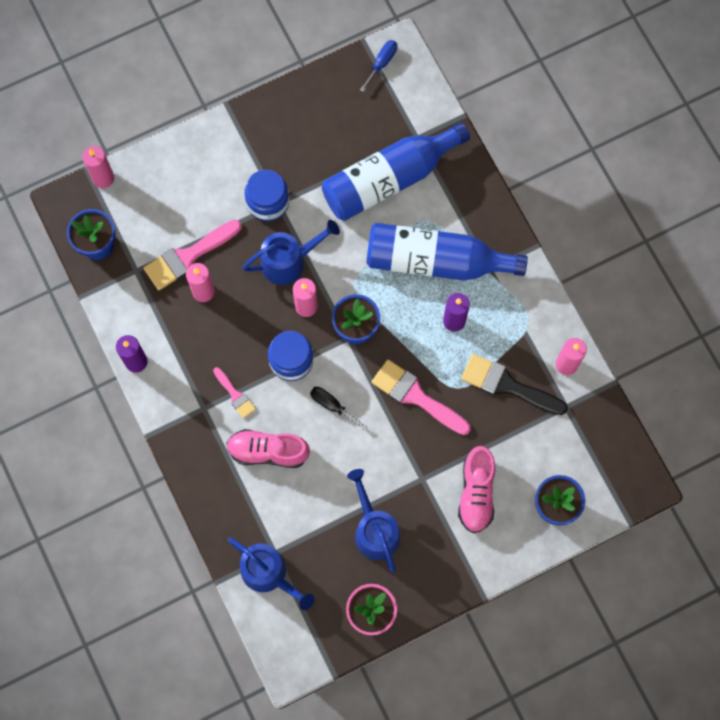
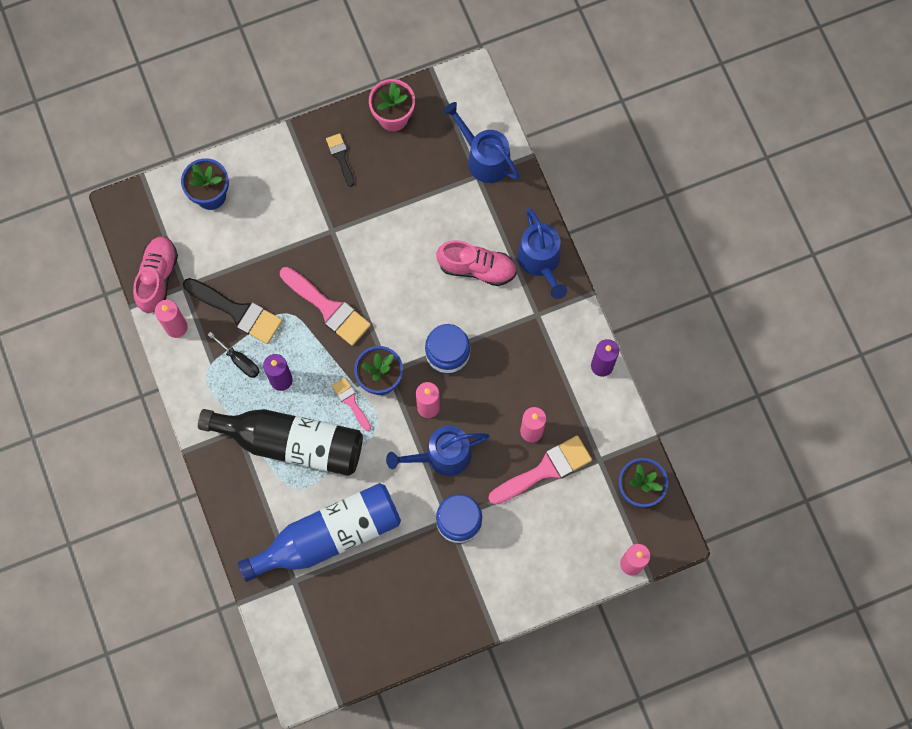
camera: 175 degrees left, 0 degrees up
pink brush [213,367,256,419] -> pink brush moved to [332,378,371,431]
black screwdriver [310,387,367,430] -> black screwdriver moved to [208,332,259,378]
blue watering can [347,469,400,573] -> blue watering can moved to [517,208,567,299]
blue screwdriver [360,40,397,92] -> none
blue bottle [367,223,528,281] -> black bottle [198,409,363,476]
pink shoe [458,446,495,533] -> pink shoe moved to [133,237,178,313]
none -> black brush [326,133,354,187]

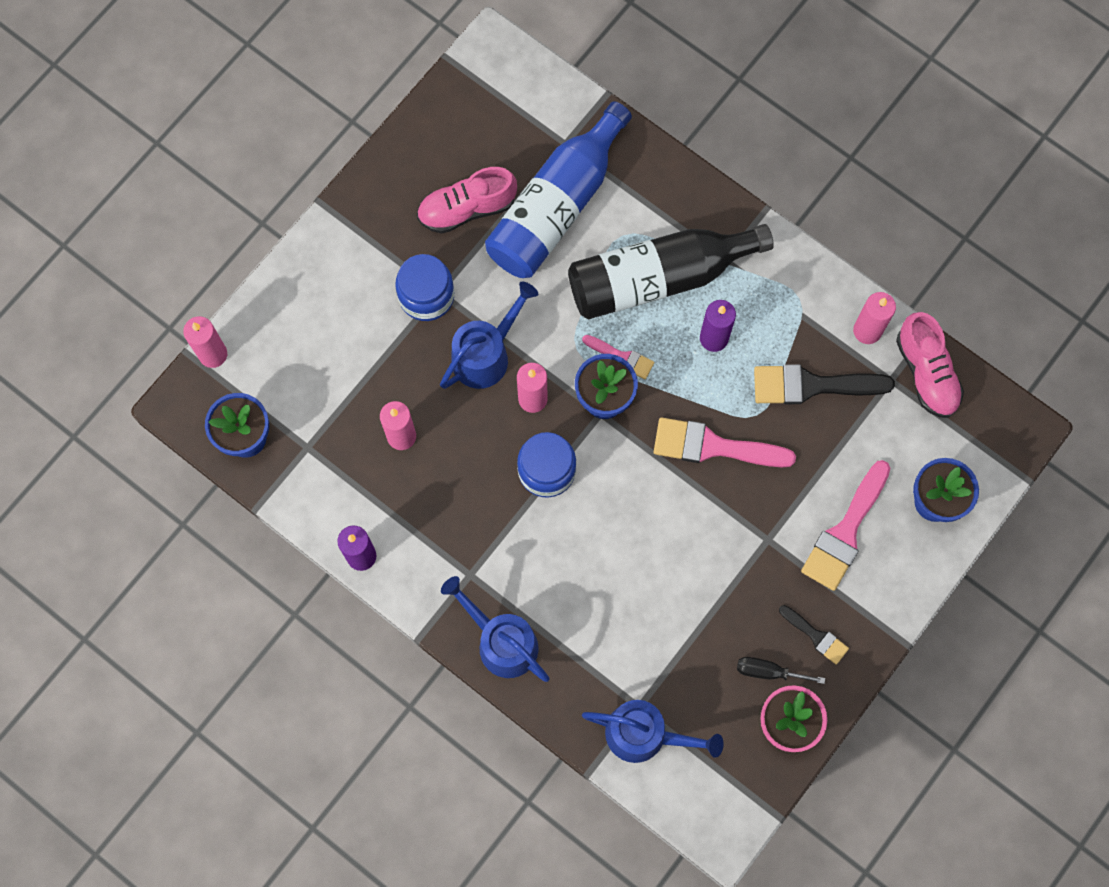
camera: 150 degrees right, 0 degrees up
black screwdriver [208,332,259,378] -> black screwdriver moved to [737,657,825,684]
pink shoe [436,240,517,286] -> pink shoe moved to [417,167,517,234]
pink brush [489,435,592,505] -> pink brush moved to [801,460,891,591]

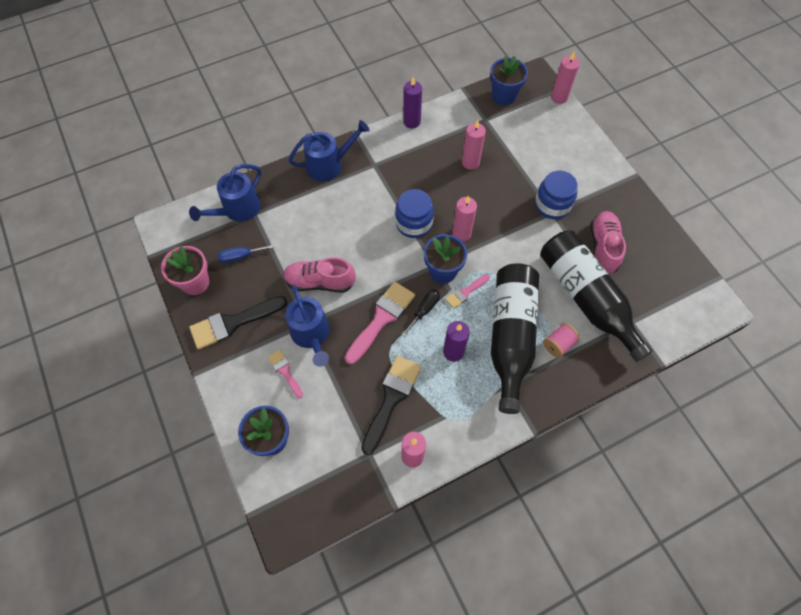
camera: 115 degrees right, 10 degrees down
blue watering can [440,281,538,389] -> blue watering can moved to [285,285,330,367]
blue bottle [485,101,632,278] -> black bottle [540,230,653,362]
black screwdriver [737,657,825,684] -> black screwdriver moved to [401,290,440,337]
black brush [779,605,849,665] -> black brush [189,296,288,350], size x1.84
pink brush [801,460,891,591] -> pink brush [268,349,303,398], size x0.54
pink shoe [896,312,964,418] -> pink shoe moved to [283,257,356,292]
none -> blue screwdriver [218,244,275,263]
none -> pink spool [543,323,580,358]

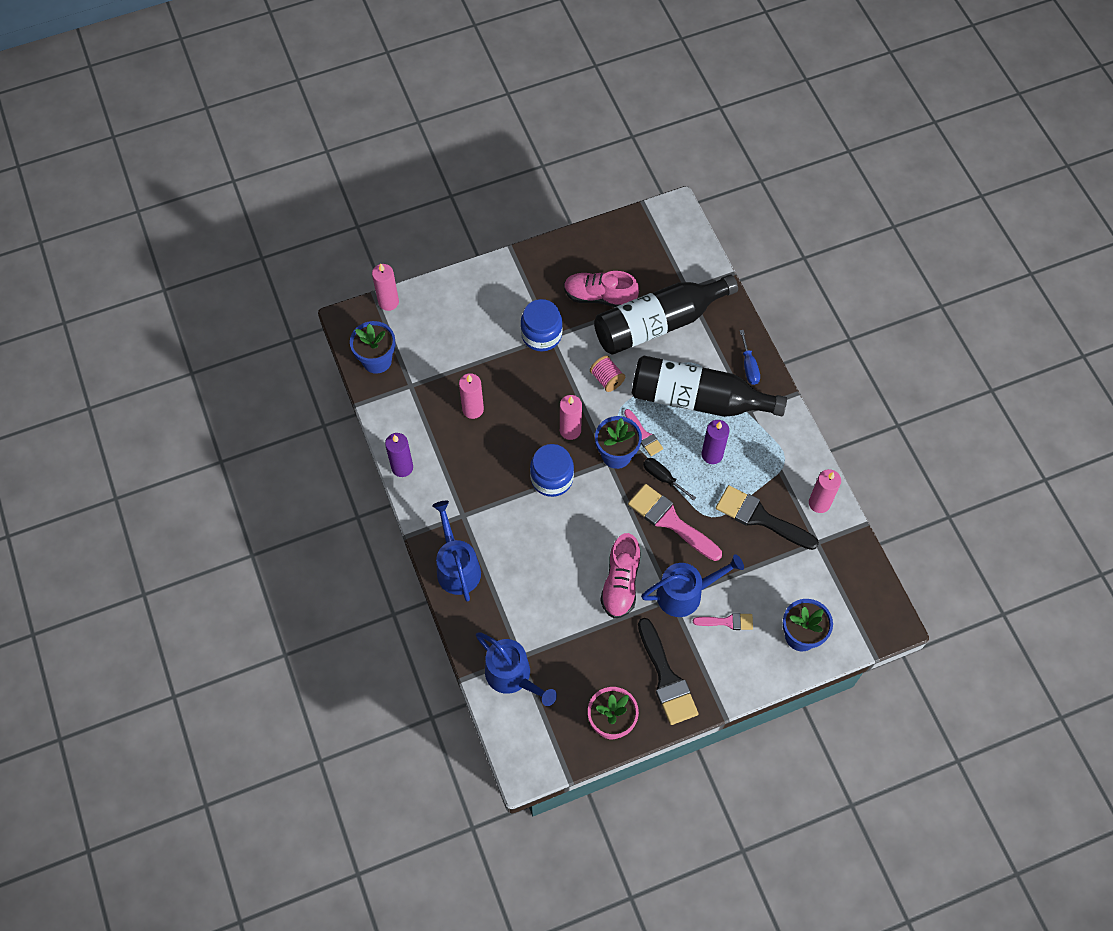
camera: 85 degrees left, 0 degrees up
blue screwdriver [218,244,275,263] -> blue screwdriver moved to [740,330,760,385]
pink brush [268,349,303,398] -> pink brush turned 150 degrees counterclockwise [693,613,753,630]
pink spool [543,323,580,358] -> pink spool moved to [590,356,625,392]

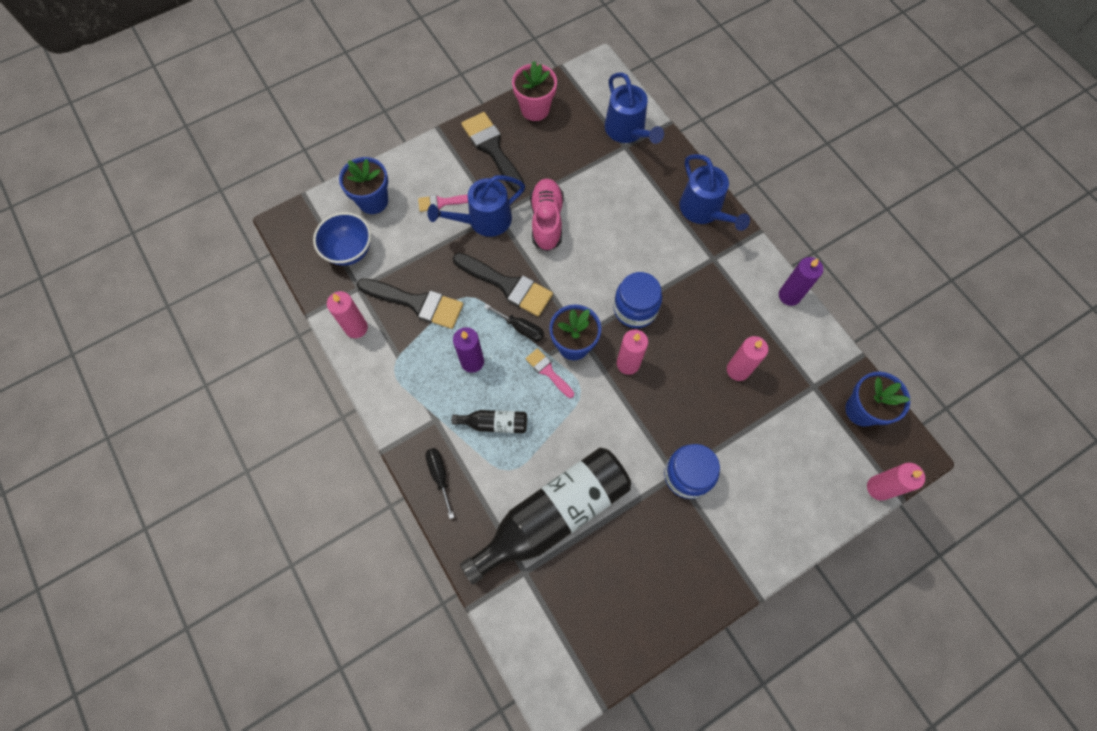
camera: 170 degrees right, 5 degrees up
blue watering can [476,632,557,706] -> blue watering can turned 150 degrees counterclockwise [605,72,664,144]
pink shoe [564,271,639,307] -> none
pink spool [590,356,625,392] -> none
pink brush [628,484,722,561] -> black brush [453,253,553,317]
black bottle [632,355,787,417] -> black bottle [452,410,527,433], size x0.43
blue screwdriver [740,330,760,385] -> black screwdriver [425,448,454,519]
none -> blue bowl [313,212,371,266]

